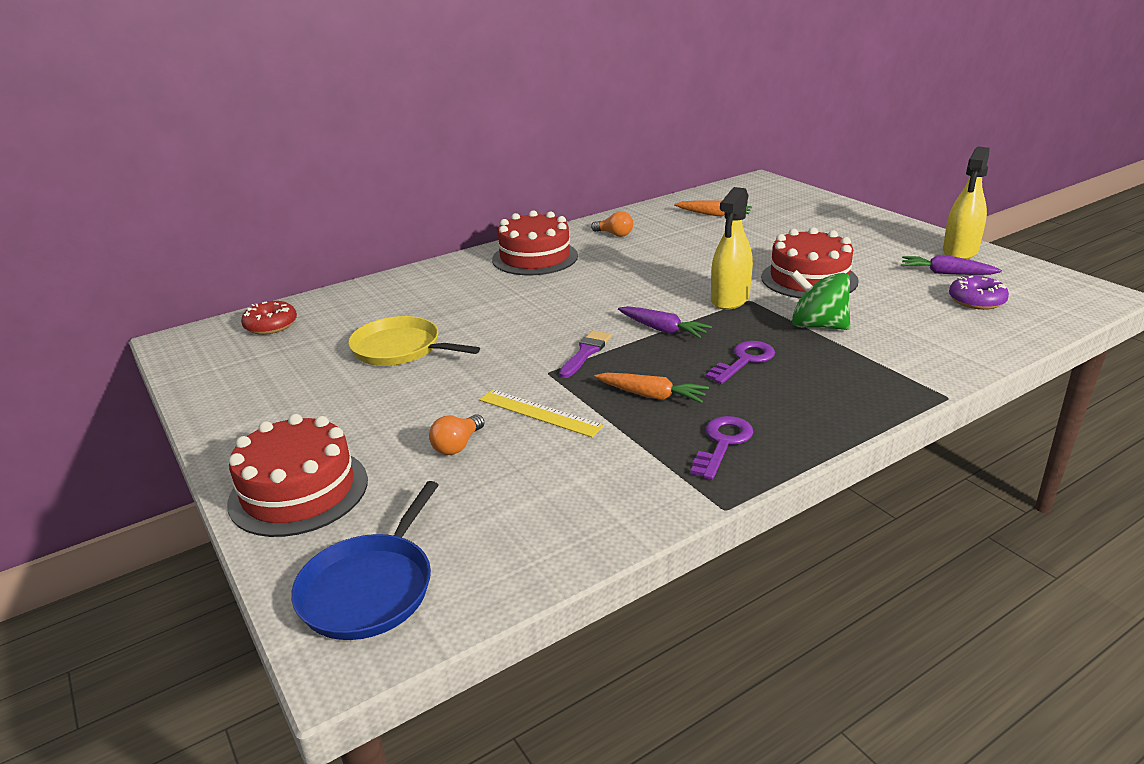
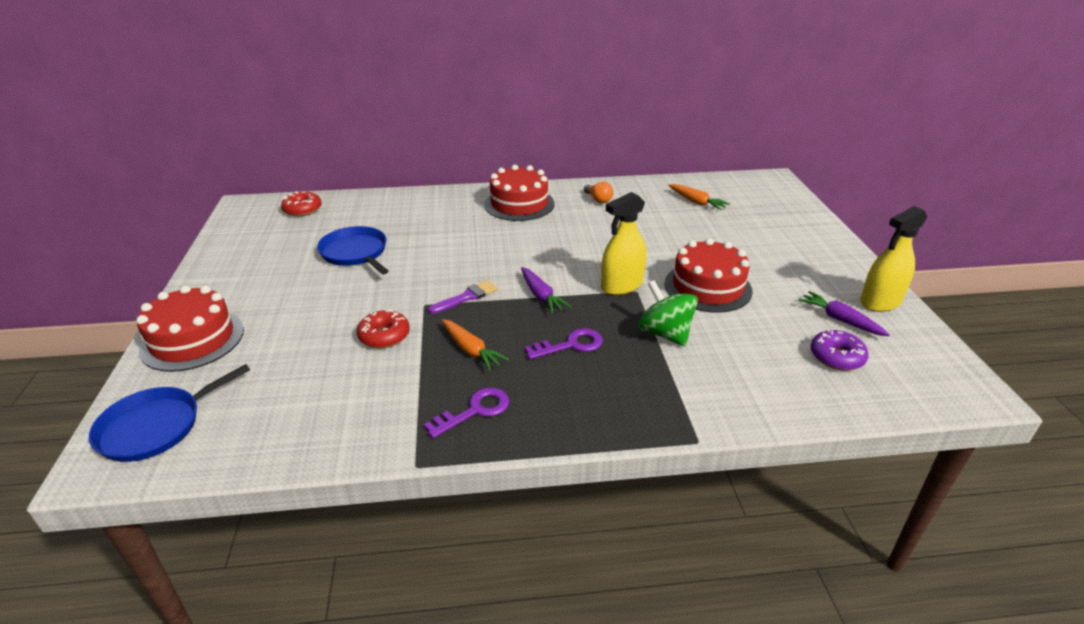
camera: 25 degrees right, 5 degrees up
yellow pan [348,316,480,366] -> blue pan [317,226,389,274]
orange light bulb [429,414,485,455] -> none
yellow ruler [479,389,604,437] -> red donut [357,309,410,348]

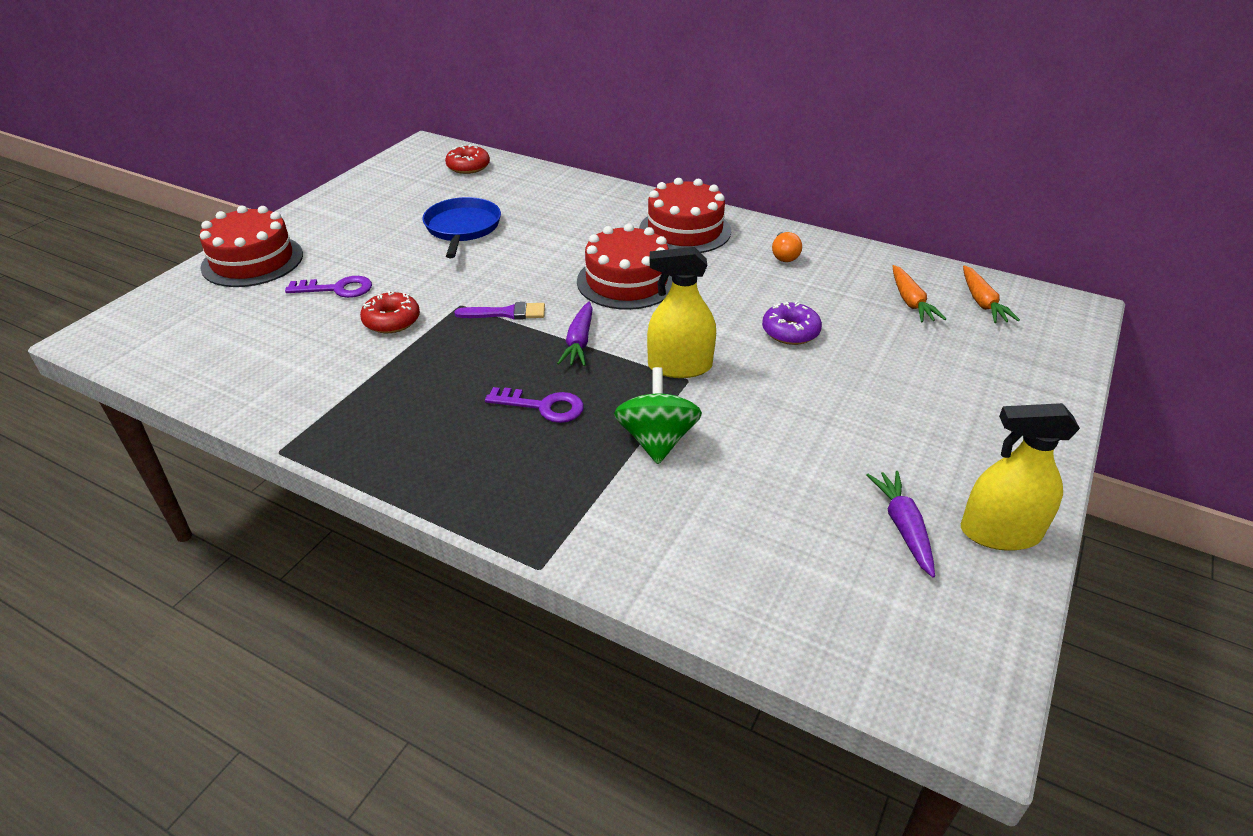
camera: 35 degrees right, 5 degrees up
blue pan [89,364,250,462] -> none
purple key [424,388,509,438] -> purple key moved to [285,276,372,298]
orange carrot [442,319,509,371] -> orange carrot moved to [963,265,1020,323]
red cake [664,238,753,313] -> red cake moved to [577,223,673,310]
purple donut [811,329,869,371] -> purple donut moved to [762,301,822,345]

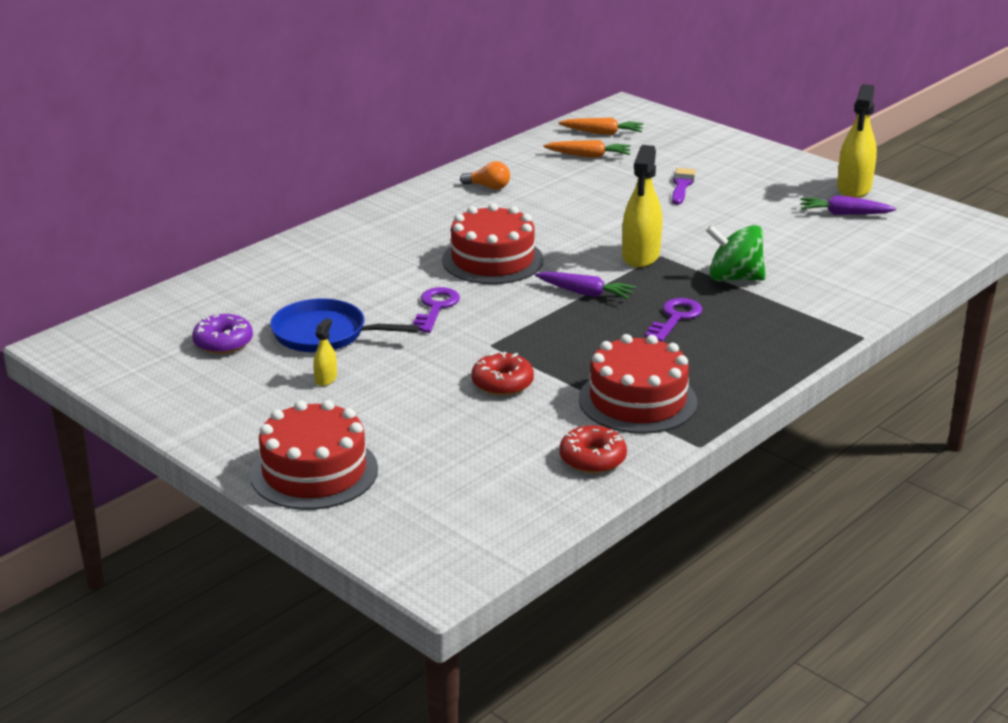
camera: 75 degrees left, 10 degrees down
purple key [285,276,372,298] -> purple key moved to [413,287,460,333]
red donut [445,144,490,174] -> red donut moved to [559,425,627,473]
purple brush [454,302,545,320] -> purple brush moved to [672,168,696,205]
red cake [639,178,731,253] -> red cake moved to [579,334,697,434]
purple donut [762,301,822,345] -> purple donut moved to [192,314,253,354]
none -> yellow spray bottle [313,318,337,386]

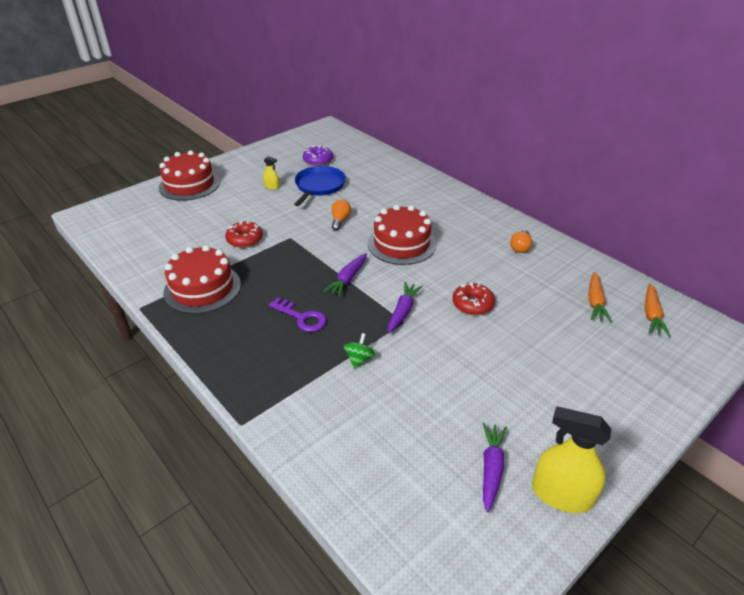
camera: 95 degrees right, 10 degrees up
purple key [413,287,460,333] -> orange light bulb [331,199,351,231]
red donut [559,425,627,473] -> red donut moved to [452,283,495,315]
yellow spray bottle [622,145,662,268] -> purple carrot [388,282,423,333]
purple brush [672,168,696,205] -> none
green spinning top [706,225,766,281] -> green spinning top [344,333,375,368], size x0.55

